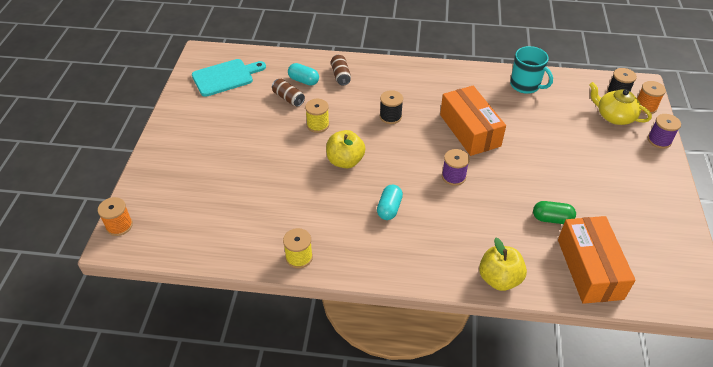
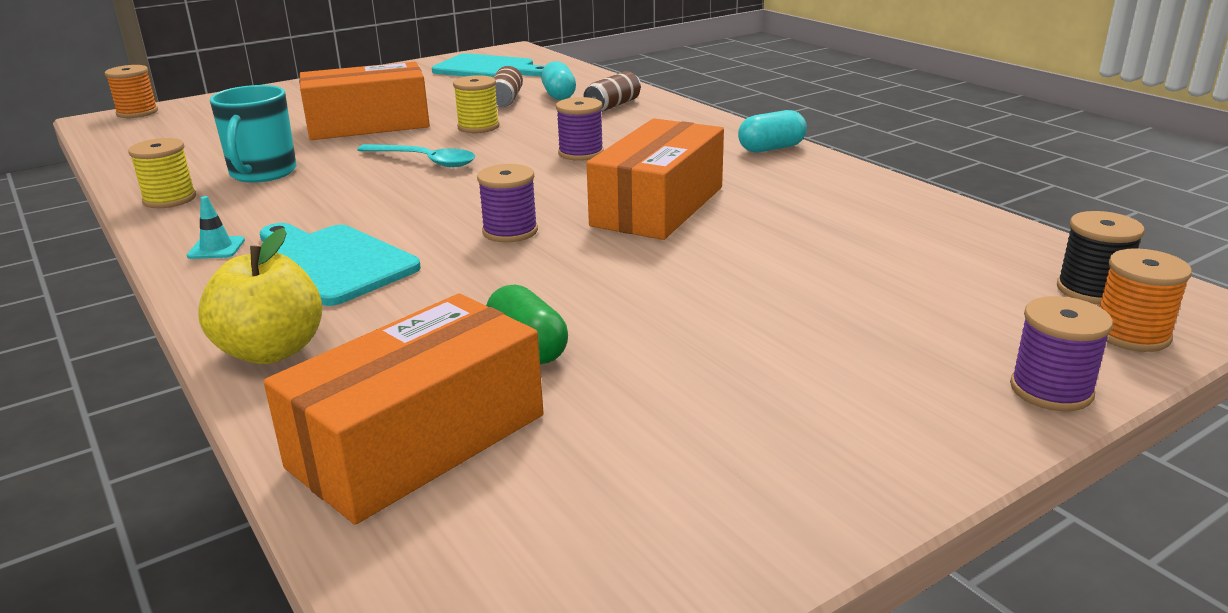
camera: 50 degrees right, 20 degrees down
yellow apple [326,130,366,168] -> turquoise spoon [357,144,475,167]
turquoise capsule [377,185,403,220] -> turquoise capsule moved to [738,110,807,152]
black spool [380,90,403,124] -> purple spool [556,97,604,161]
turquoise mug [510,46,553,94] -> turquoise mug moved to [210,85,296,183]
yellow teapot [589,82,652,125] -> none
none -> turquoise traffic cone [187,196,245,259]
none -> turquoise cutting board [260,223,421,306]
none -> orange box [299,62,430,140]

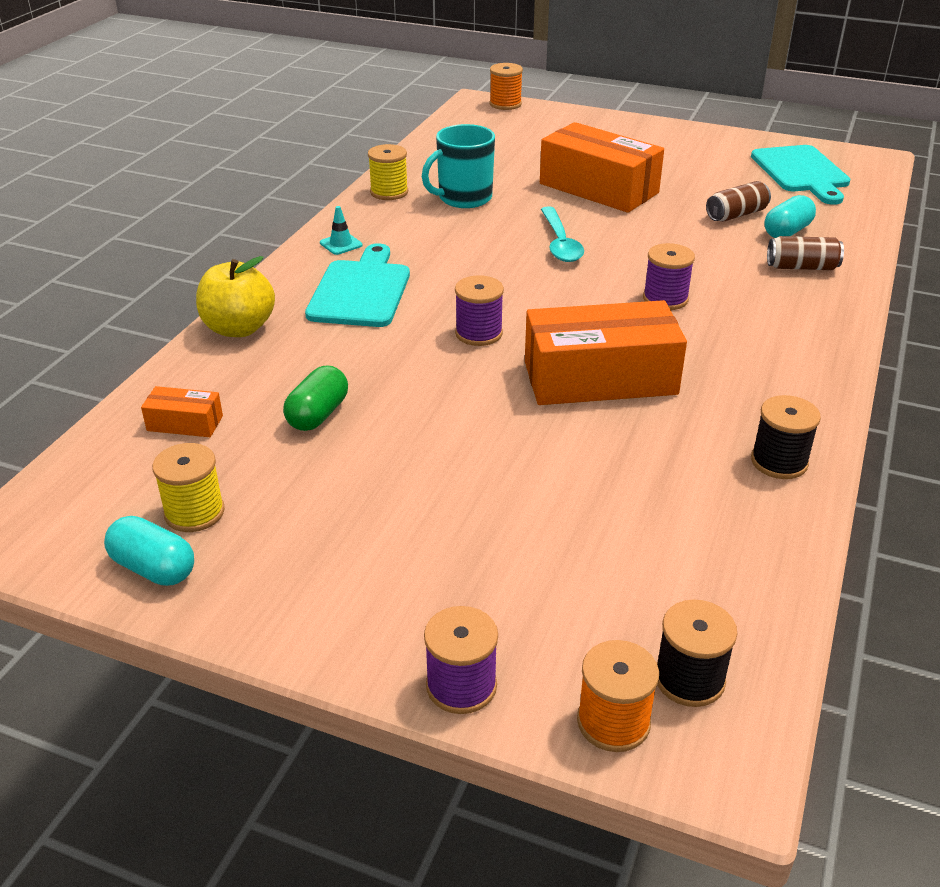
camera: 55 degrees right, 10 degrees up
orange box [264,293,543,524] -> orange box [141,386,223,437], size x0.45
yellow spool [453,75,500,133] -> yellow spool moved to [152,443,225,532]
turquoise capsule [738,110,807,152] -> turquoise capsule moved to [104,516,194,586]
none -> black spool [751,395,821,479]

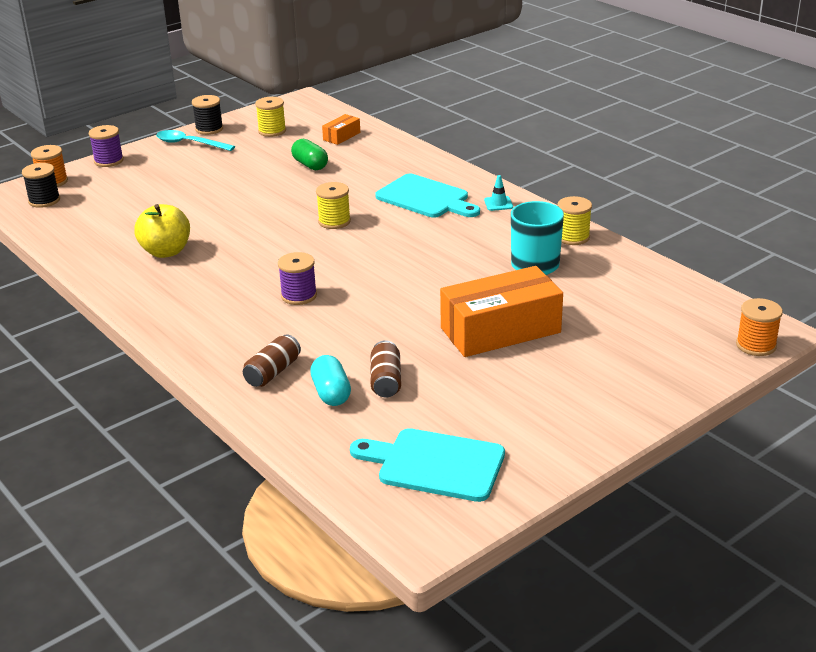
camera: 120 degrees right, 5 degrees down
turquoise capsule [104,516,194,586] -> none
yellow apple [196,256,275,337] -> yellow apple moved to [134,204,190,258]
purple spool [455,275,504,346] -> yellow spool [316,182,351,229]
orange box [525,300,687,405] -> none
turquoise spoon [541,206,584,262] -> turquoise spoon moved to [156,130,235,151]
black spool [751,395,821,479] -> black spool moved to [192,95,223,135]

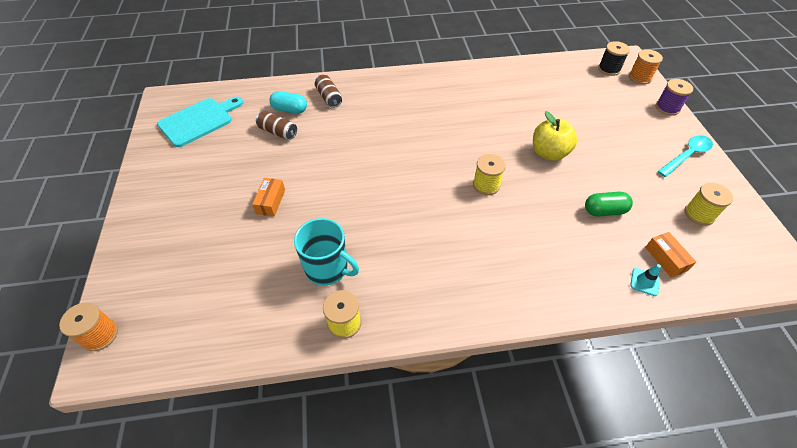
camera: 120 degrees right, 20 degrees up
yellow apple [134,204,190,258] -> yellow apple moved to [533,111,577,161]
black spool [192,95,223,135] -> none
purple spool [278,252,317,305] -> none
turquoise cutting board [375,174,480,218] -> none
orange box [440,266,563,357] -> orange box [252,178,285,216], size x0.45
turquoise traffic cone [484,175,513,211] -> turquoise traffic cone moved to [630,264,661,296]

